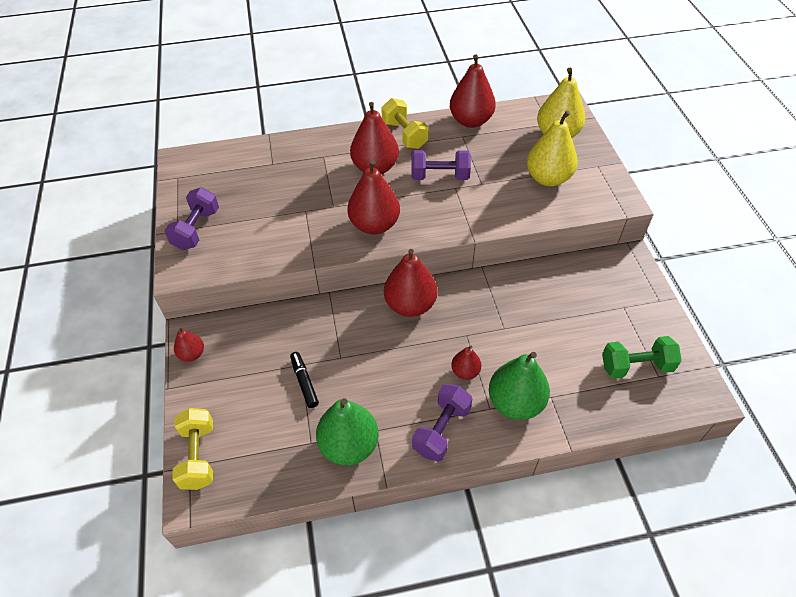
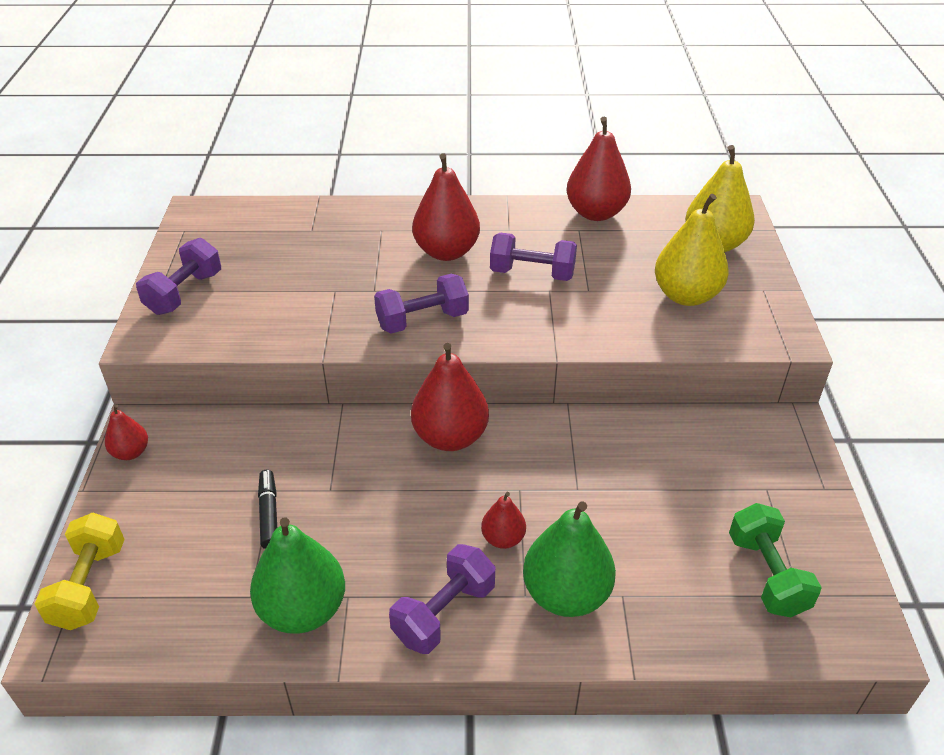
camera: 10 degrees right, 10 degrees down
red pear [347,160,400,235] -> purple dumbbell [374,274,469,334]
yellow dumbbell [381,98,429,149] -> none
green dumbbell [602,336,682,379] -> green dumbbell turned 75 degrees clockwise [729,503,822,617]

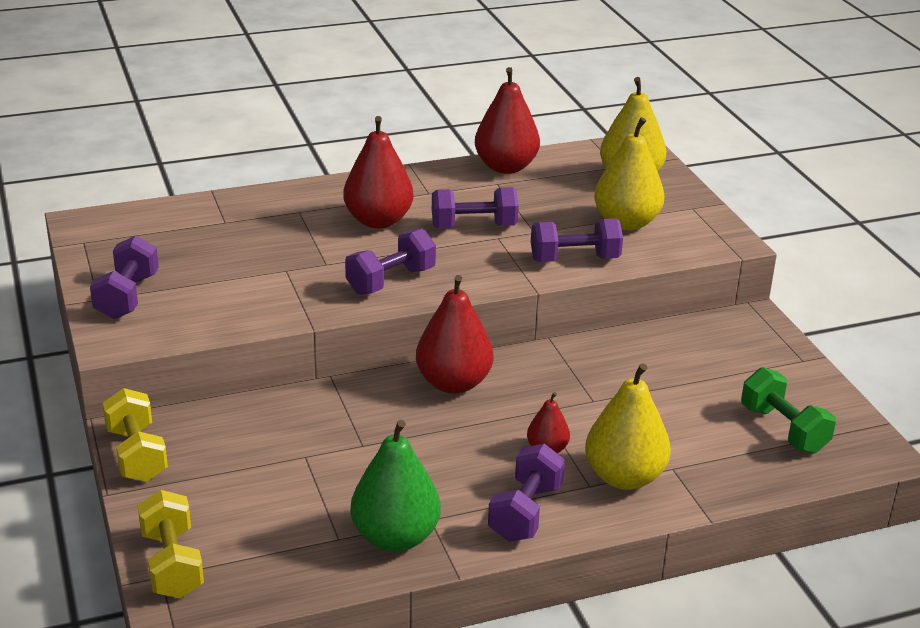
camera: 20 degrees left, 10 degrees down
red pear [105,404,148,460] -> yellow dumbbell [103,388,168,482]
black marker [258,470,277,549] -> none
green pear [523,502,616,617] -> yellow pear [585,363,671,490]
none -> purple dumbbell [531,218,623,262]

